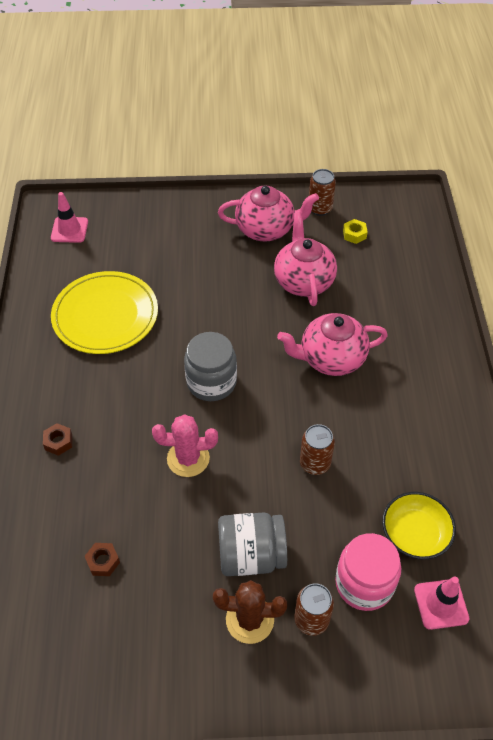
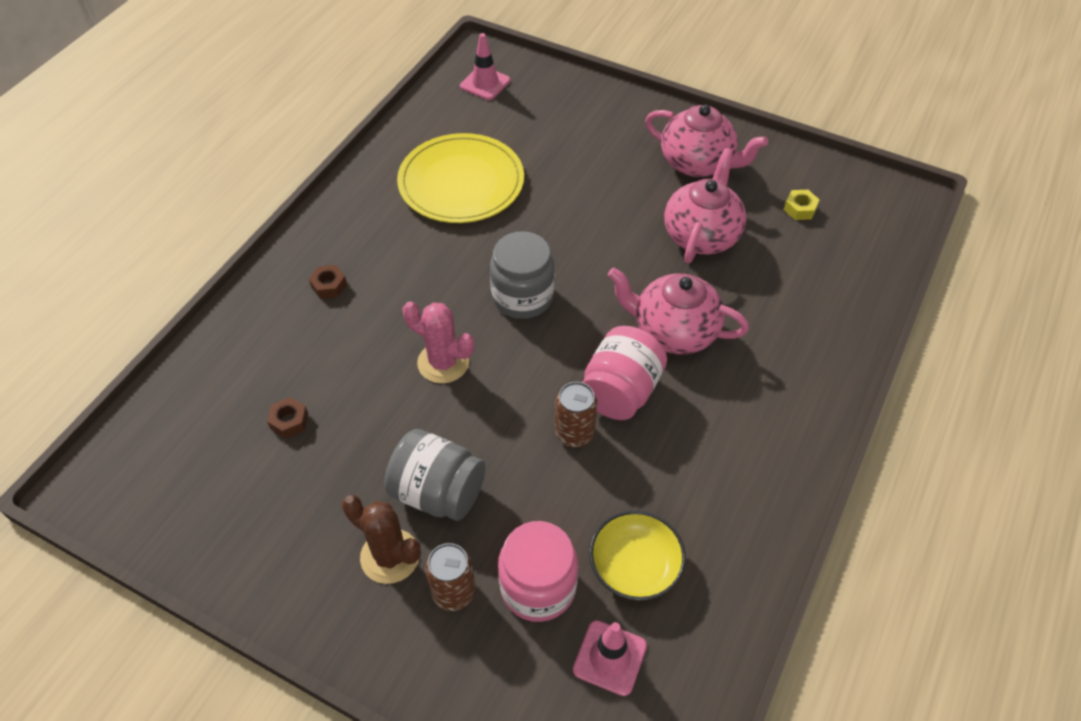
camera: 30 degrees right, 0 degrees up
brown can [309,169,336,216] -> none
none -> pink jar [582,326,667,420]

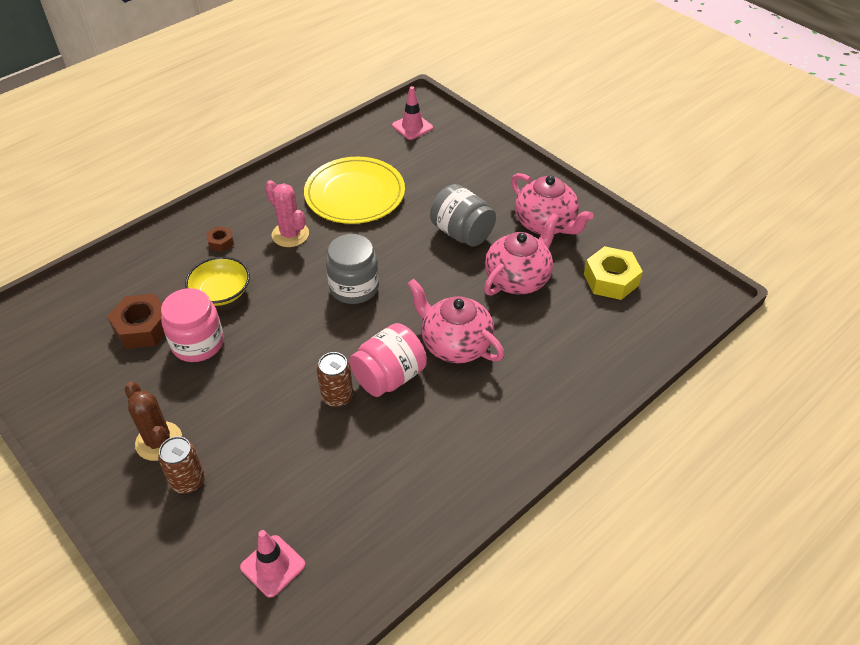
camera: 20 degrees right, 5 degrees down
brown nut [267,397,308,439] -> brown nut [107,294,165,349], size x1.92
grey jar [384,429,485,521] -> grey jar moved to [430,184,496,247]
pink cactus [402,302,474,384] -> pink cactus moved to [265,180,309,247]
pink jar [498,521,578,622] -> pink jar moved to [161,288,224,362]
yellow bowl [589,510,686,601] -> yellow bowl moved to [185,257,250,306]
yellow nut [784,190,820,220] -> yellow nut [584,246,643,300], size x1.92

